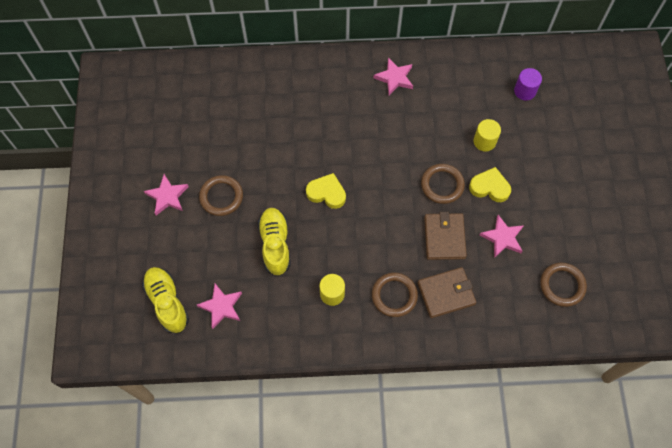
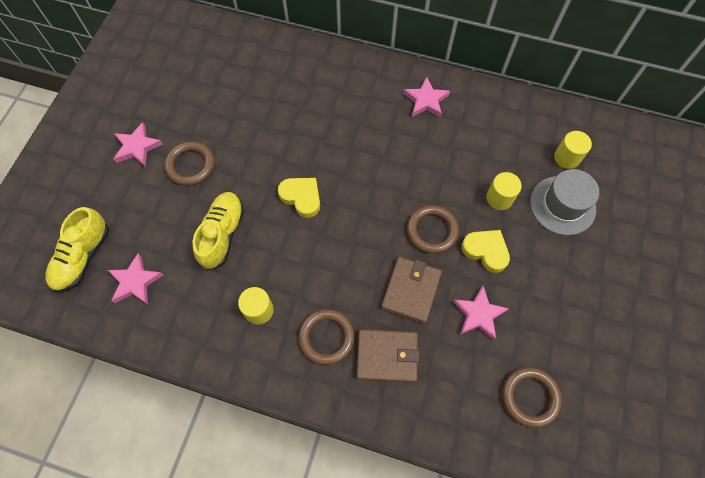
camera: 20 degrees right, 0 degrees up
yellow shoe [142,267,189,333] -> yellow shoe turned 150 degrees counterclockwise [45,207,109,292]
purple cylinder [514,68,542,100] -> yellow cylinder [554,131,592,169]
none -> grey hat [530,169,599,235]

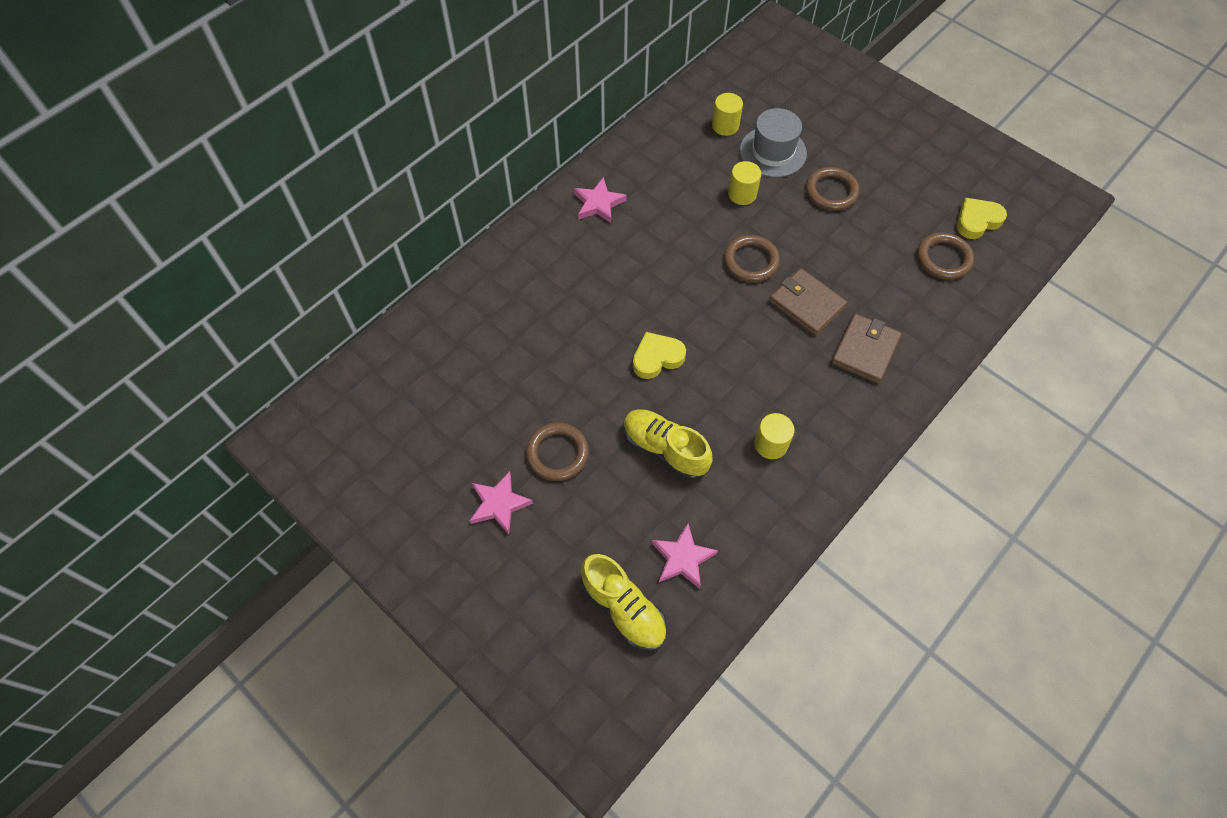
camera: 65 degrees left, 5 degrees down
brown ring [299,309,355,365] -> brown ring moved to [806,167,860,211]
pink star [453,286,509,340] -> none
yellow heart [461,230,510,273] -> yellow heart moved to [957,198,1007,239]

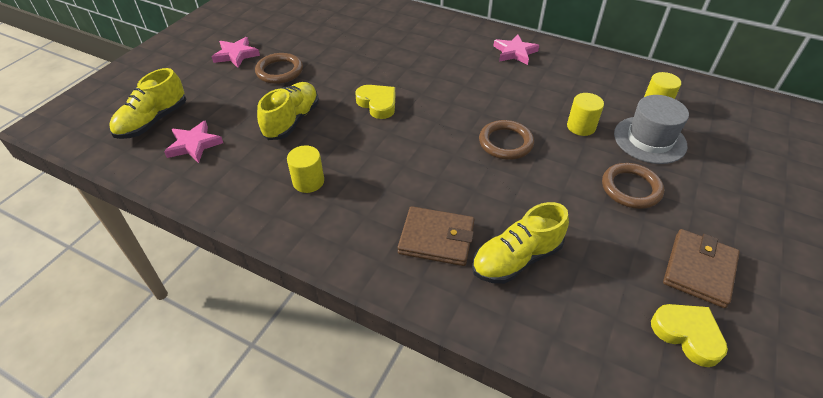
camera: 75 degrees right, 15 degrees down
brown wallet [769,268,847,336] -> brown wallet moved to [663,229,740,308]
brown ring [917,232,974,280] -> none
none -> yellow shoe [472,202,569,284]

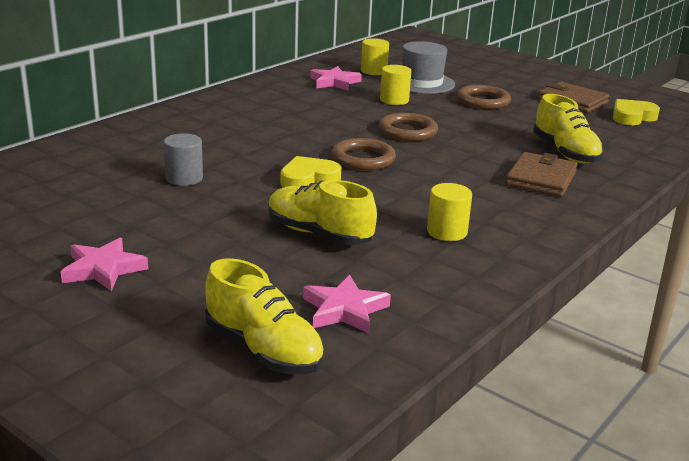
camera: 80 degrees left, 20 degrees down
brown ring [255,53,303,84] -> brown ring moved to [332,138,396,170]
pink star [494,35,539,65] -> pink star moved to [310,66,362,91]
none -> grey cylinder [164,133,203,186]

